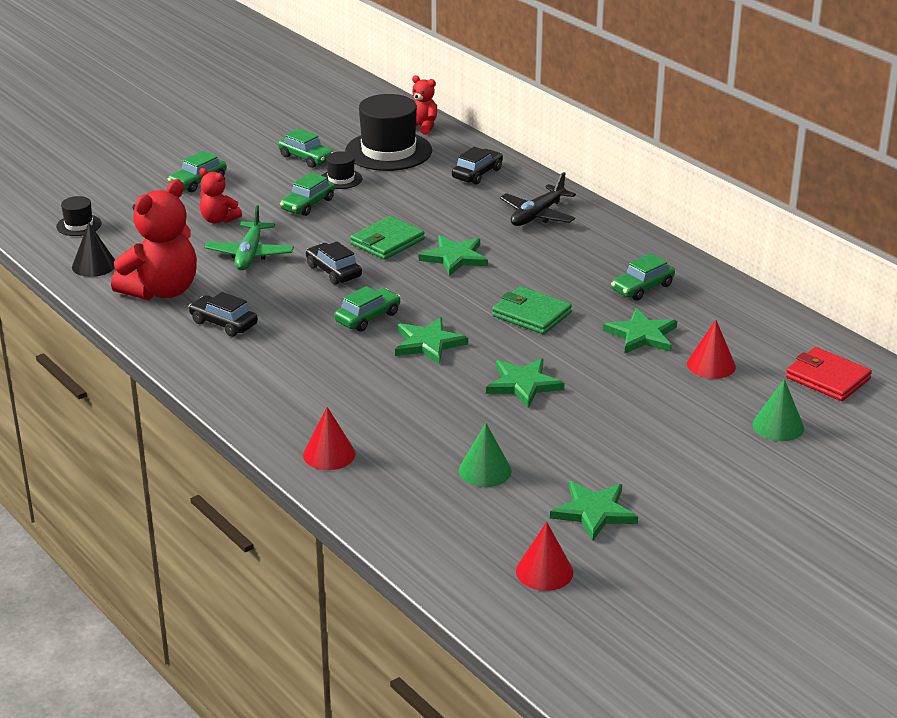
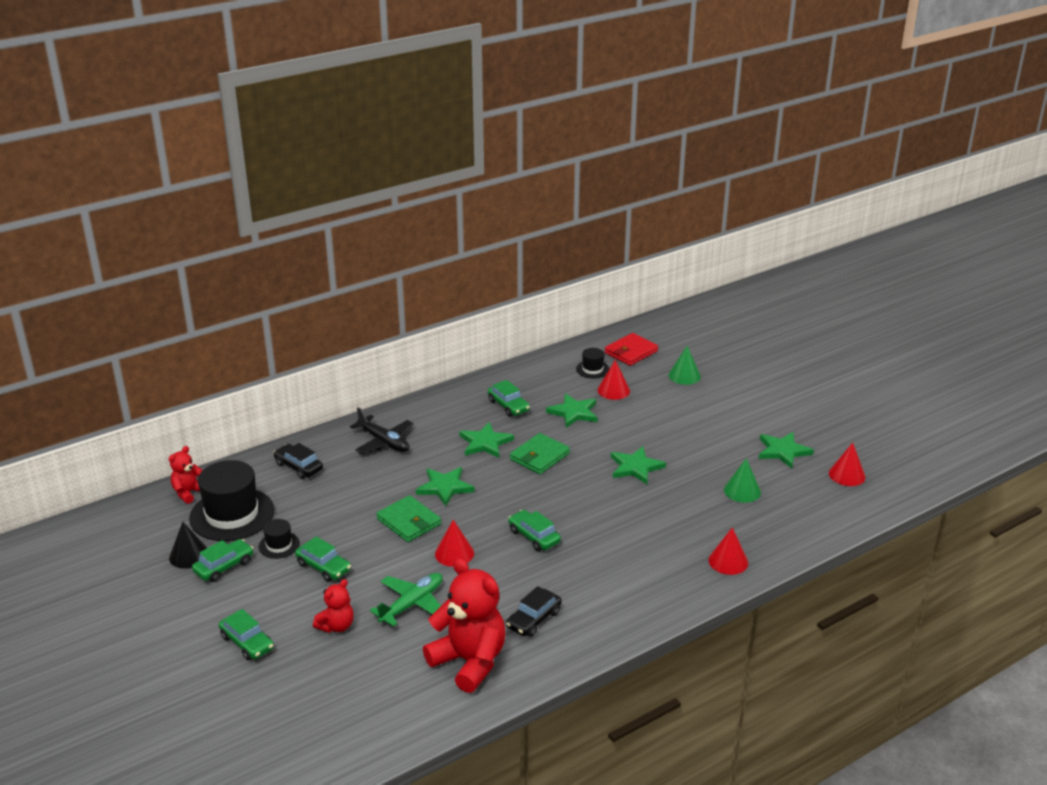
camera: 85 degrees left, 0 degrees up
black hat [56,196,101,236] -> black hat moved to [576,348,609,378]
black cone [72,223,115,277] -> black cone moved to [169,522,207,569]
green plane [205,205,294,270] -> green plane turned 60 degrees counterclockwise [370,573,443,627]
black car [306,242,362,285] -> red cone [435,520,474,567]
green star [395,317,468,365] -> green star moved to [459,422,514,458]

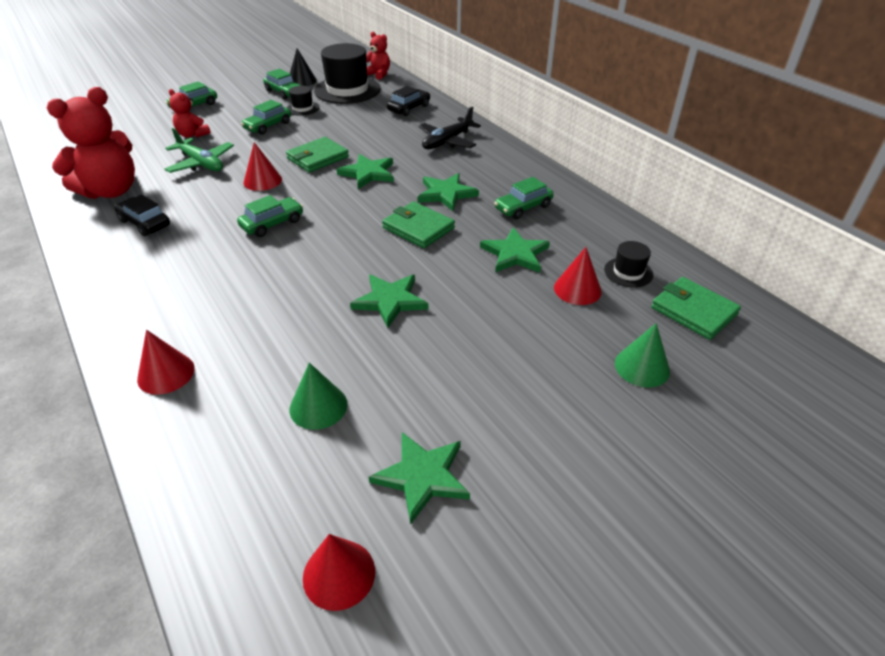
camera: 90 degrees right, 10 degrees up
red wallet [605,333,658,366] -> green wallet [651,277,741,340]

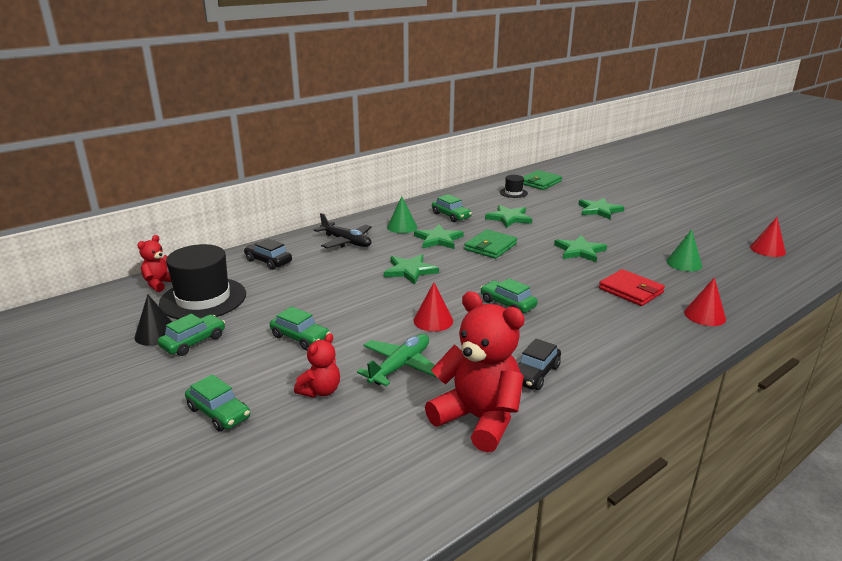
camera: 95 degrees left, 15 degrees down
green wallet [286,137,349,173] -> none
black hat [287,86,319,116] -> none
green star [369,432,470,524] -> green star moved to [578,198,624,219]
red cone [554,247,602,305] -> none
green cone [615,323,670,388] -> green cone moved to [387,196,417,233]
none -> red wallet [599,269,665,306]

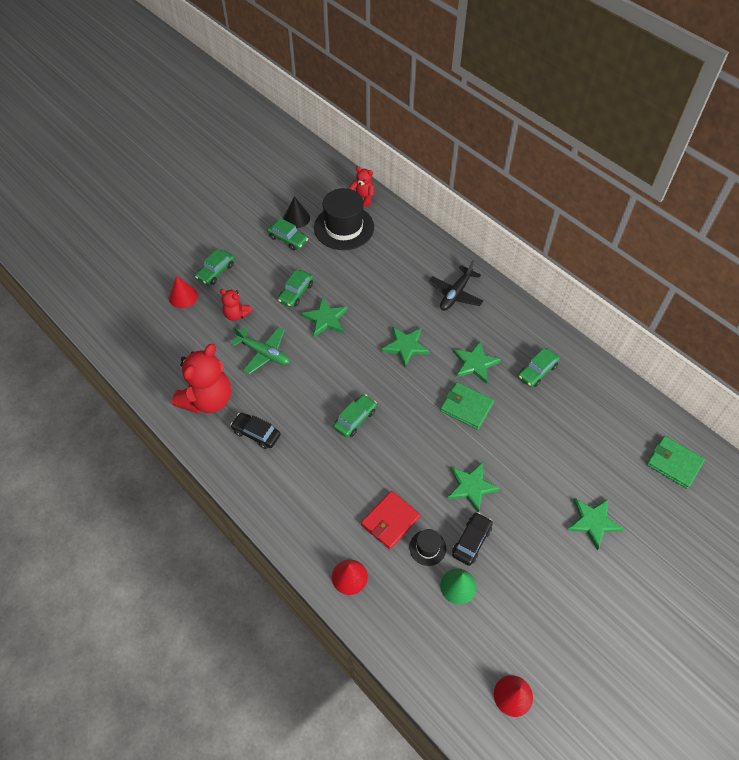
camera: 85 degrees right, 30 degrees up
black car [244,239,292,270] -> black car moved to [452,512,493,566]
green cone [387,196,417,233] -> none
red cone [413,282,453,332] -> red cone moved to [169,276,198,308]
green star [485,205,532,228] -> green star moved to [301,297,348,337]
black hat [500,175,528,198] -> black hat moved to [409,529,446,566]

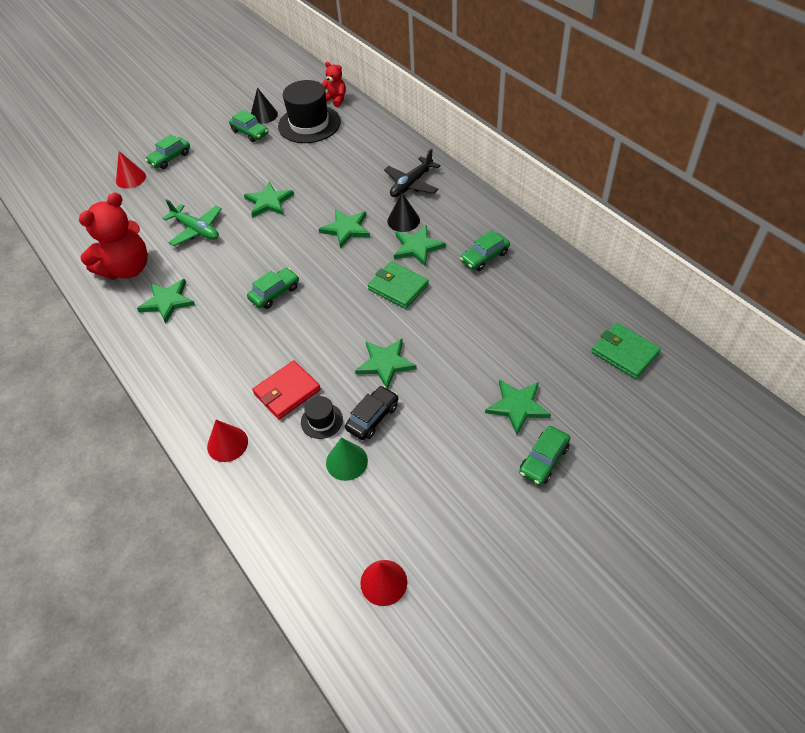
camera: 10 degrees right, 5 degrees down
red teddy bear [220,289,253,321] -> none
black car [230,412,281,449] -> green star [137,279,195,324]
green car [278,270,313,307] -> green car moved to [519,426,570,485]
none -> black cone [388,193,420,232]

